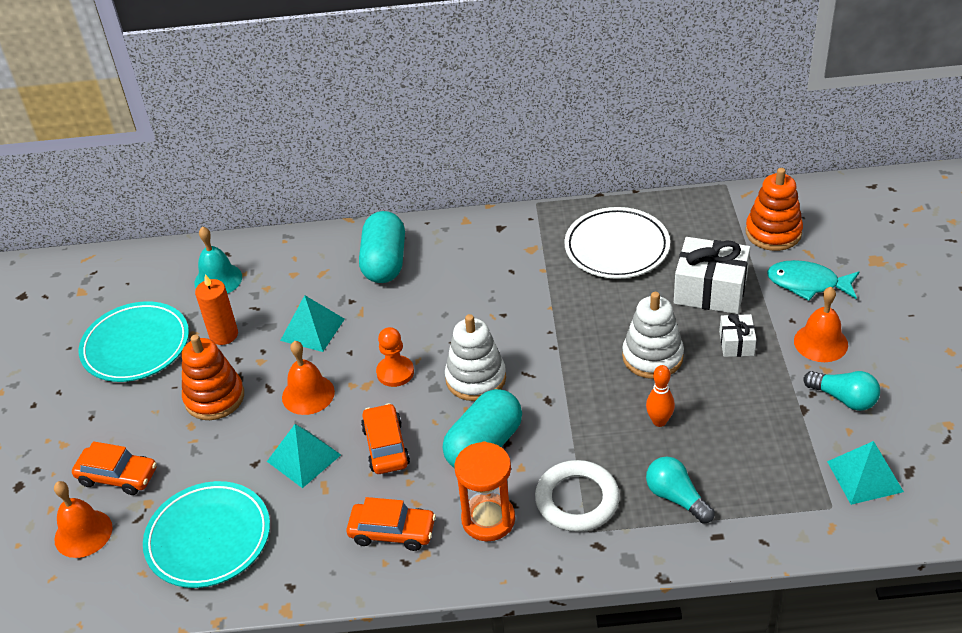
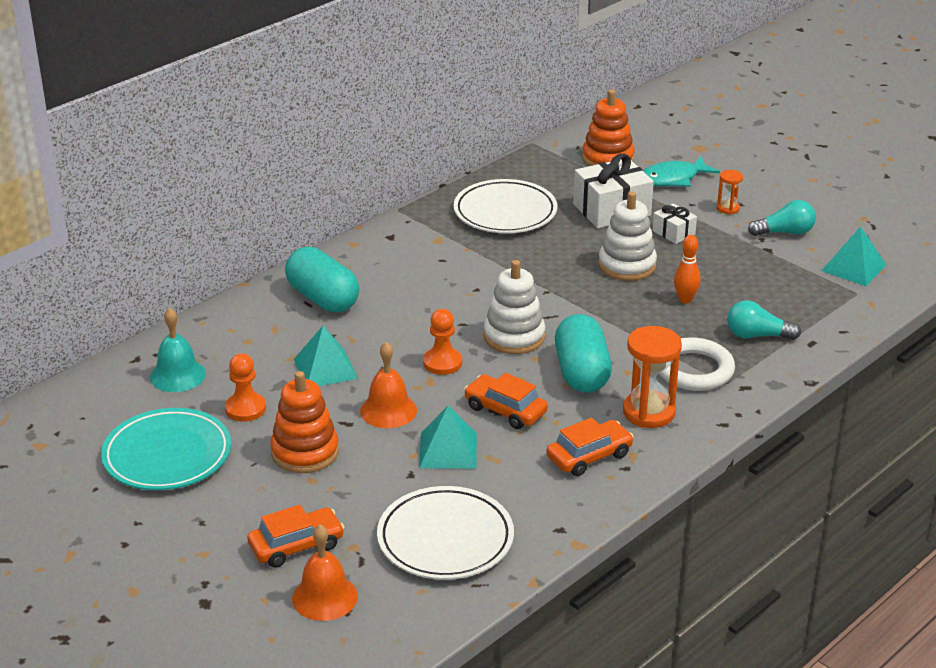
camera: 45 degrees left, 10 degrees down
turquoise plate [143,481,270,588] -> white plate [377,486,514,580]
orange candle [195,274,238,345] -> orange pawn [225,353,266,422]
orange bell [794,287,848,362] -> orange hourglass [717,170,743,215]

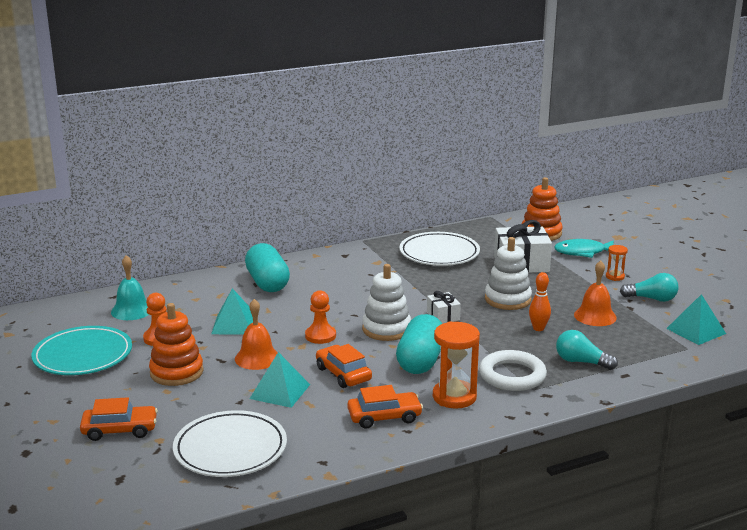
camera: 20 degrees right, 10 degrees down
orange bell [292,524,358,621] -> orange bell moved to [574,260,617,326]
white gift [652,204,697,244] -> white gift moved to [427,291,461,323]

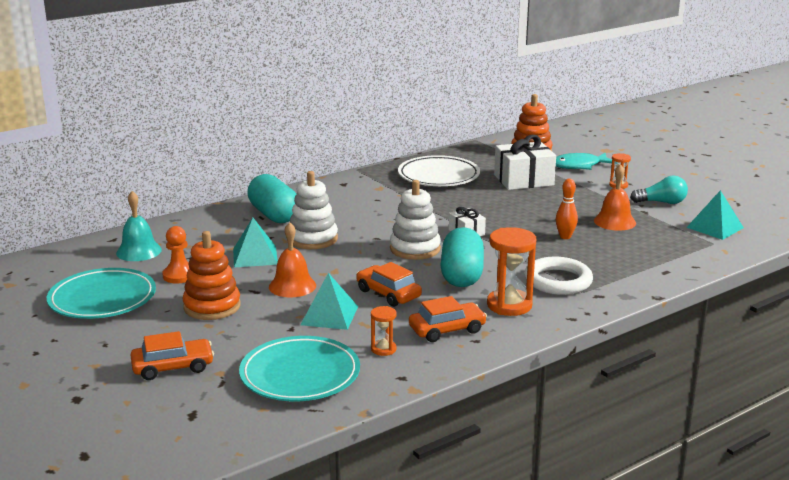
camera: 10 degrees left, 0 degrees up
white plate [173,410,287,477] -> turquoise plate [239,336,360,401]
orange pawn [305,290,336,344] -> none
white stacking toy [485,237,532,310] -> white stacking toy moved to [290,171,338,249]
turquoise light bulb [556,330,618,370] -> none
none -> orange hourglass [371,306,397,356]

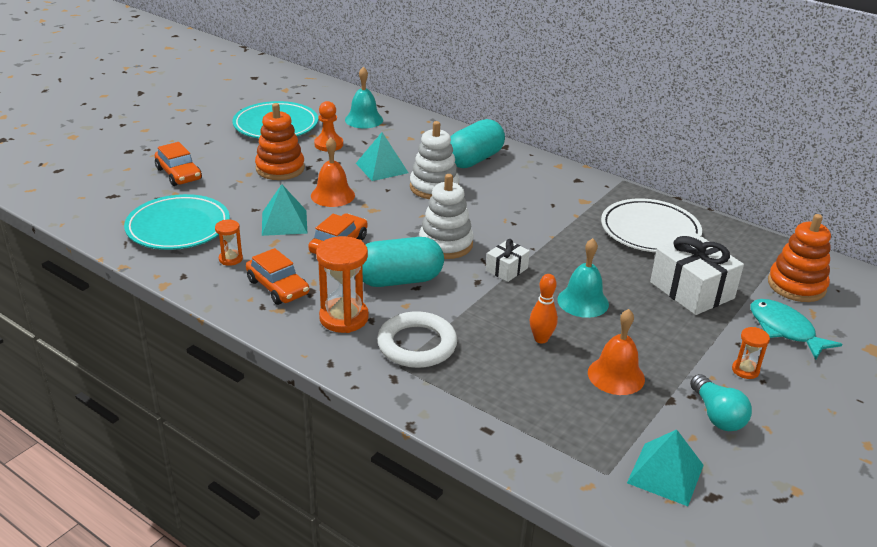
camera: 70 degrees right, 10 degrees up
none -> turquoise bell [557,238,609,318]

